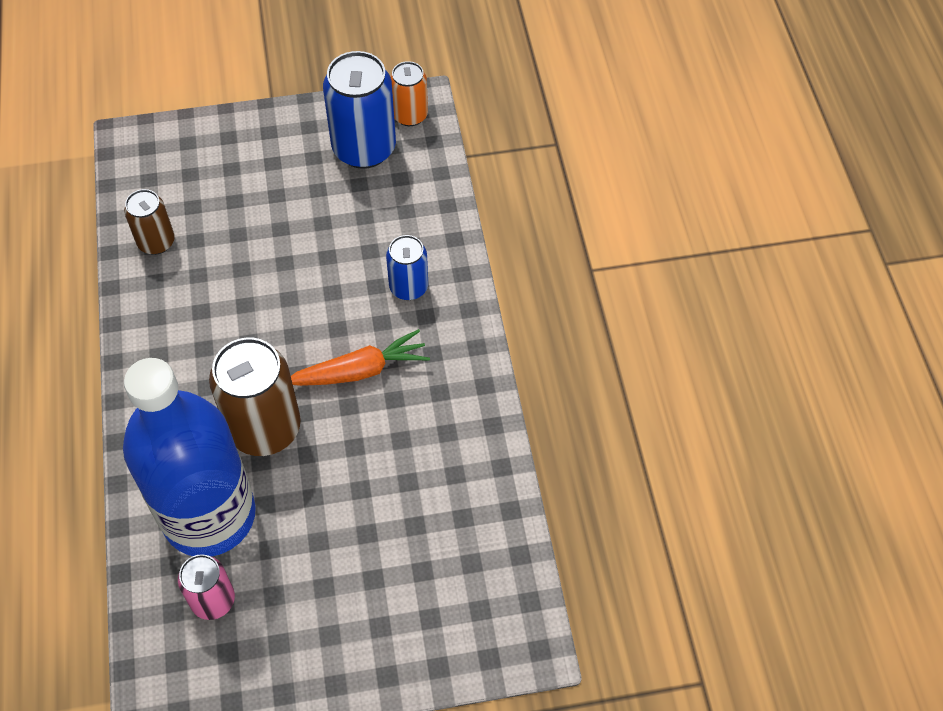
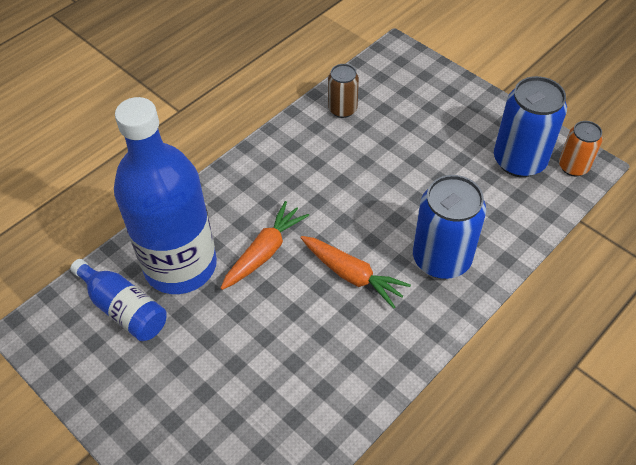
camera: 55 degrees right, 5 degrees down
pink can [178,554,235,620] -> blue bottle [70,259,166,341]
brown can [209,337,301,456] -> orange carrot [221,201,309,290]
blue can [386,235,428,300] -> blue can [413,175,486,279], size x1.76

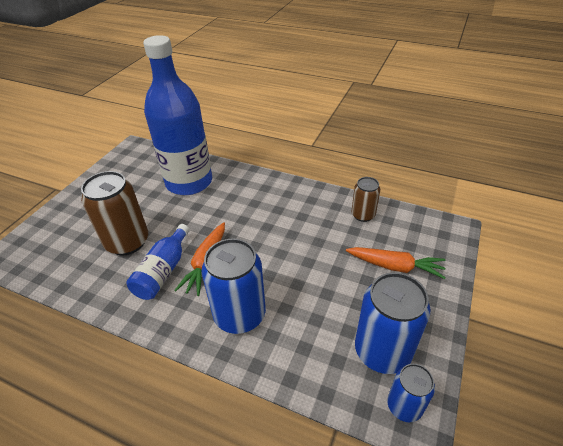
camera: 70 degrees right, 10 degrees down
blue bottle [70,259,166,341] -> blue bottle moved to [126,224,190,300]
orange carrot [221,201,309,290] -> orange carrot moved to [346,247,446,279]
orange can [559,121,603,176] -> blue can [387,364,435,422]
none -> brown can [81,171,148,255]

